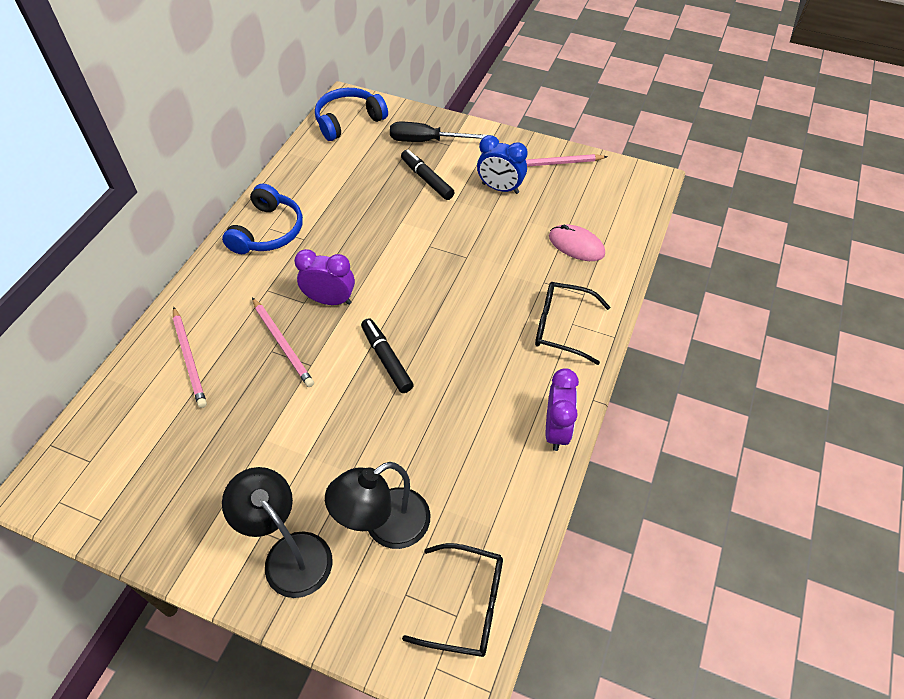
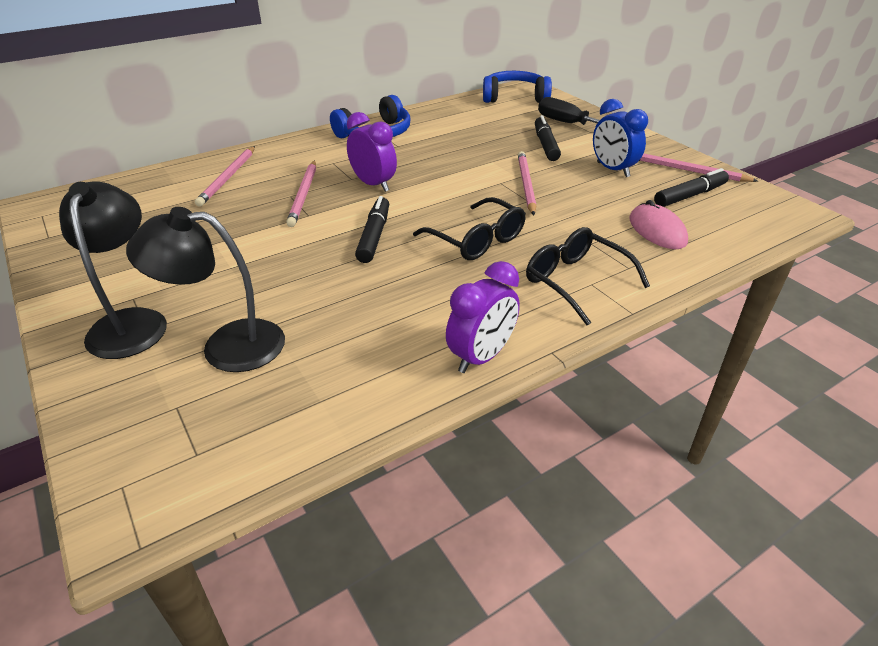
camera: 35 degrees right, 15 degrees down
black glasses [402,543,503,657] -> black glasses moved to [413,197,526,260]
none -> pink pencil [518,151,536,215]
none -> black marker [654,168,729,207]

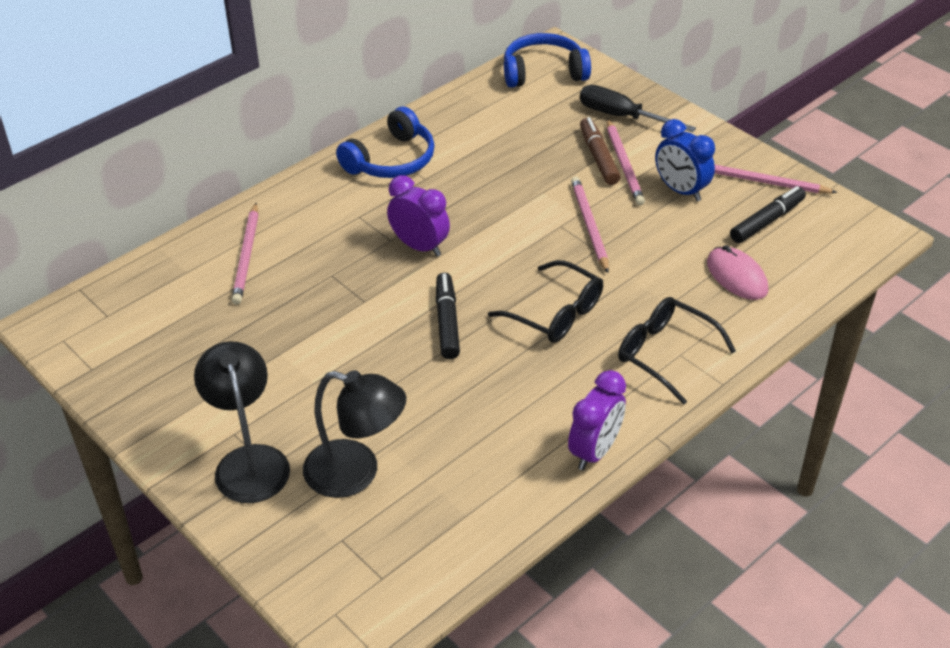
camera: 10 degrees left, 5 degrees up
black lamp [126,207,285,372] -> black lamp turned 150 degrees counterclockwise [303,370,406,498]
pink pencil [286,161,316,227] -> pink pencil moved to [607,119,645,206]
black marker [535,115,561,161] -> brown marker [580,117,621,185]

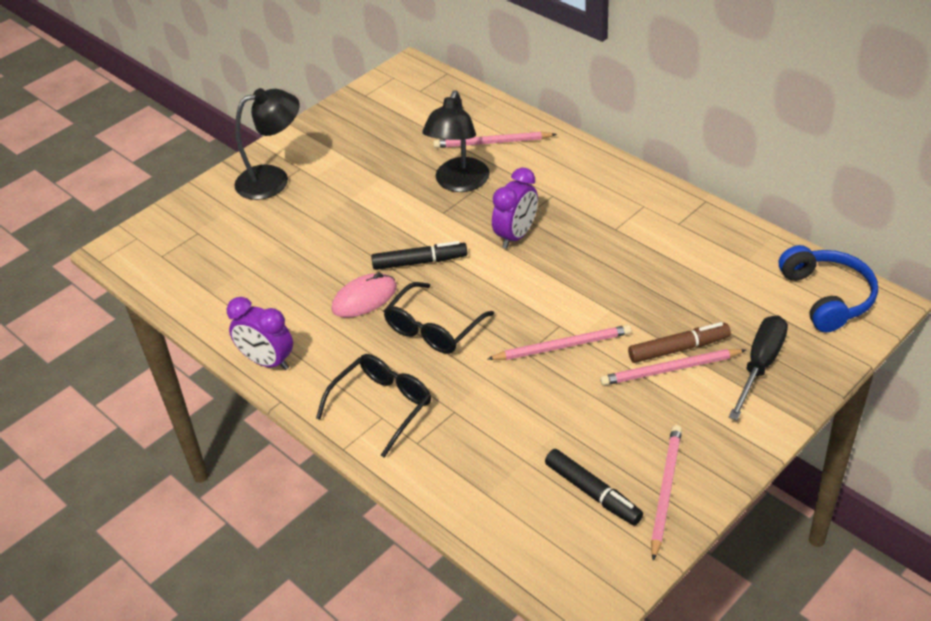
camera: 90 degrees right, 0 degrees up
black lamp [303,370,406,498] -> black lamp moved to [422,90,490,192]
blue headphones [336,107,435,178] -> none
blue clock [655,119,715,201] -> none
pink mouse [707,245,768,300] -> pink mouse moved to [331,273,397,318]

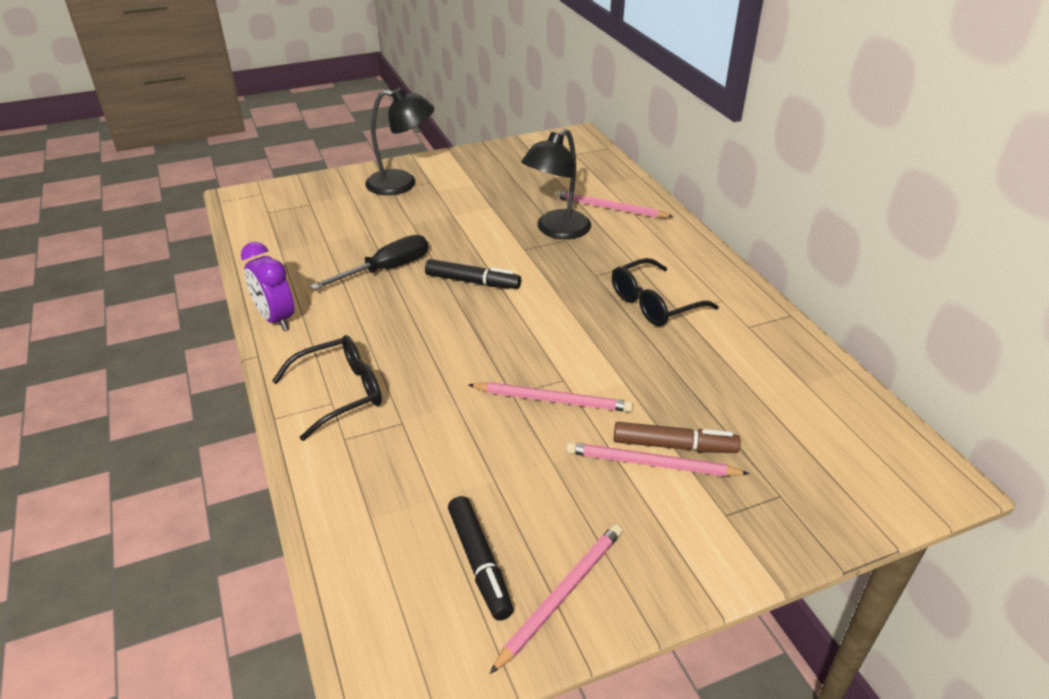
camera: 20 degrees right, 5 degrees down
pink mouse [331,273,397,318] -> none
black glasses [383,282,494,354] -> black glasses moved to [612,258,719,326]
purple clock [492,167,538,249] -> none
black screwdriver [729,316,788,420] -> black screwdriver moved to [310,235,428,290]
blue headphones [779,245,878,332] -> none

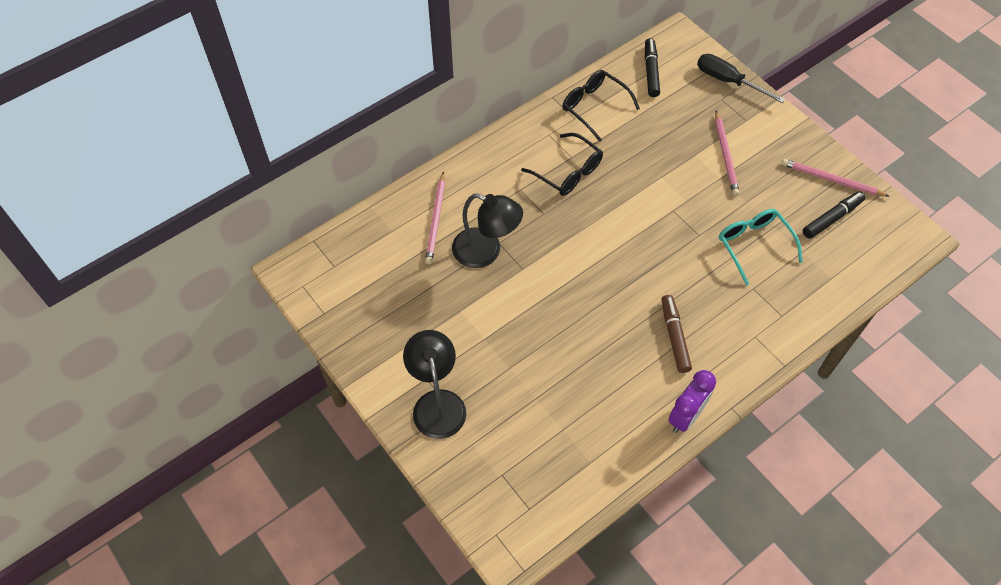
camera: 105 degrees left, 20 degrees up
black glasses [272,335,382,441] -> black glasses moved to [562,70,640,142]
black screwdriver [310,235,428,290] -> black screwdriver moved to [697,54,785,103]
black marker [425,259,521,289] -> black marker moved to [645,38,660,97]
pink pencil [468,382,633,412] -> none
brown marker [614,422,741,453] -> brown marker moved to [662,295,692,373]
none -> turquoise glasses [719,209,803,285]

